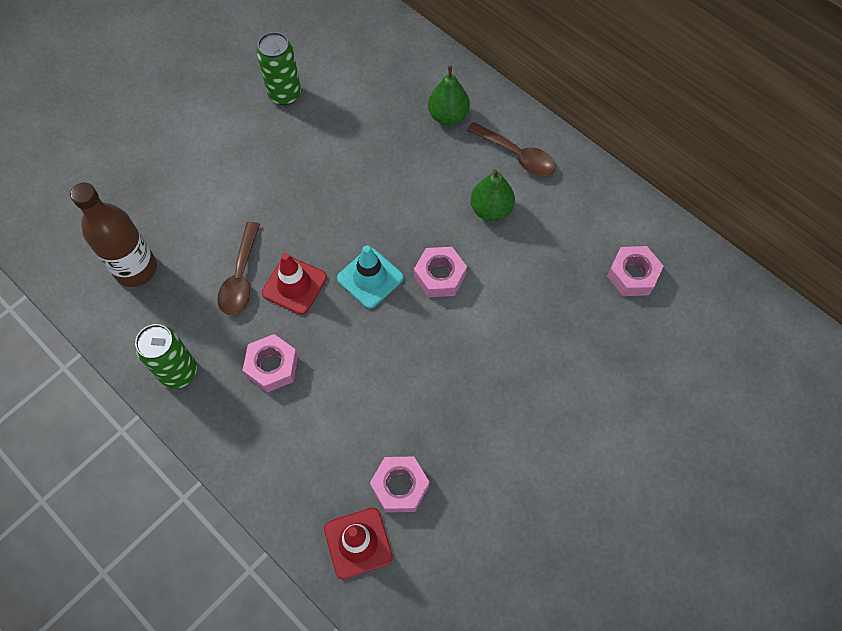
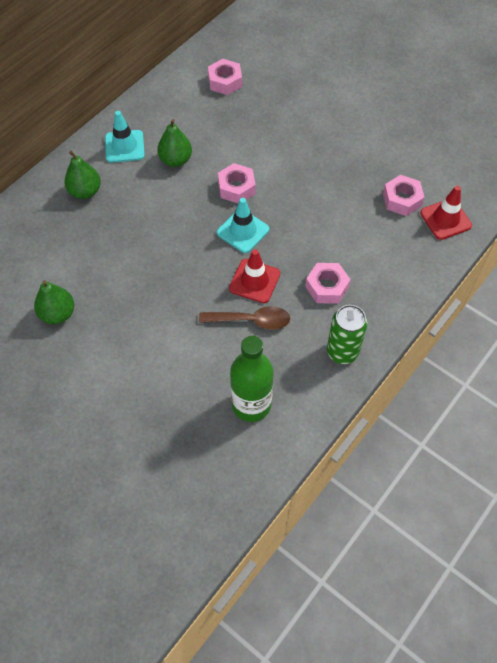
camera: 95 degrees left, 5 degrees down
brown bottle [70,183,157,287] -> green bottle [230,336,274,422]
green can [257,32,301,105] -> green pear [34,280,74,324]
brown spoon [467,122,556,176] -> turquoise traffic cone [105,111,145,163]

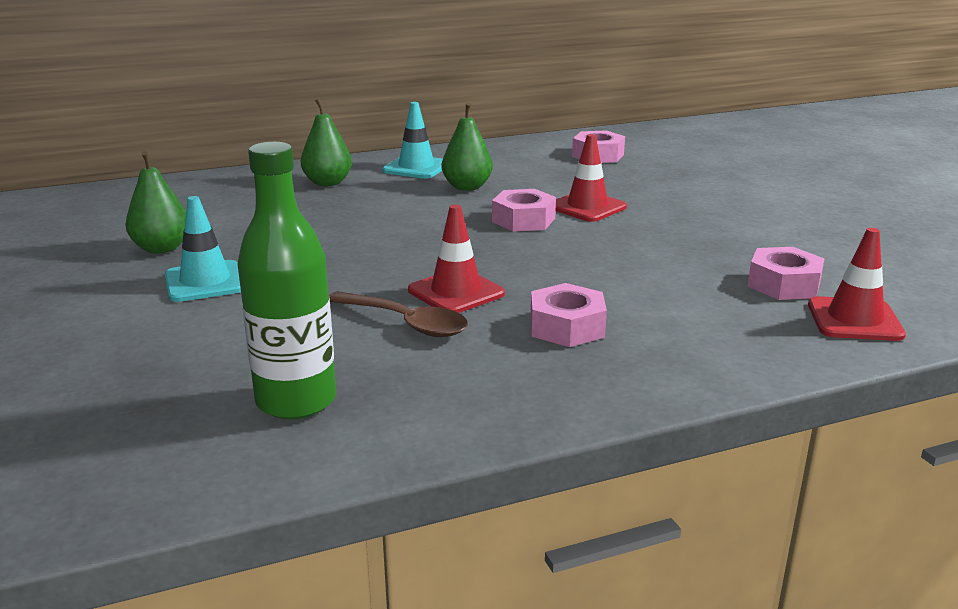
camera: 30 degrees right, 35 degrees down
turquoise traffic cone [217,198,269,253] -> turquoise traffic cone moved to [165,196,241,302]
green can [327,305,367,364] -> none
none -> red traffic cone [556,134,627,222]

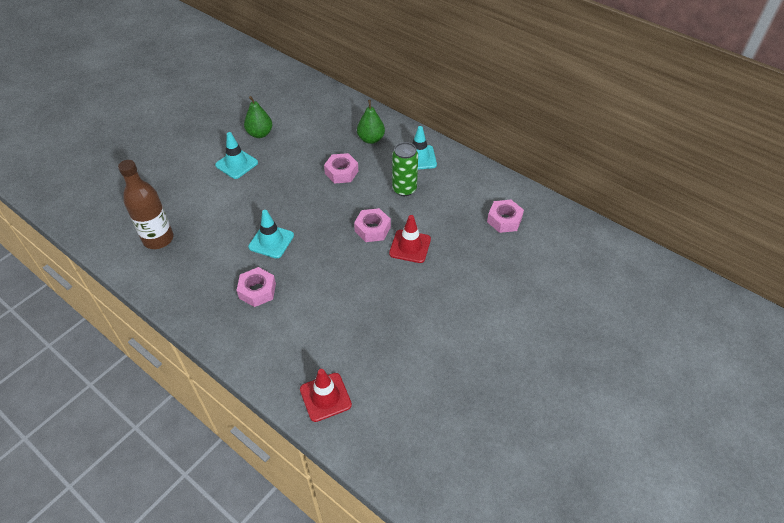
camera: 60 degrees right, 25 degrees up
green bottle [237,142,336,419] -> brown bottle [118,160,174,249]
brown spoon [329,291,468,337] -> none
red traffic cone [408,205,505,313] -> turquoise traffic cone [248,210,294,259]
green pear [442,103,493,191] -> green can [392,142,418,196]
pink nut [747,247,825,300] -> pink nut moved to [324,153,358,183]

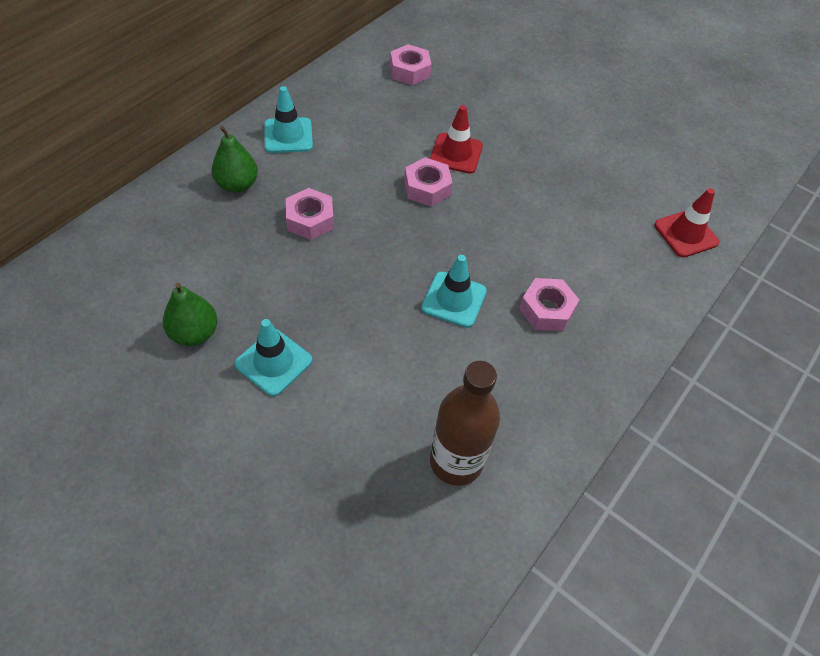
camera: 95 degrees left, 5 degrees up
green can [392,142,418,196] -> none

